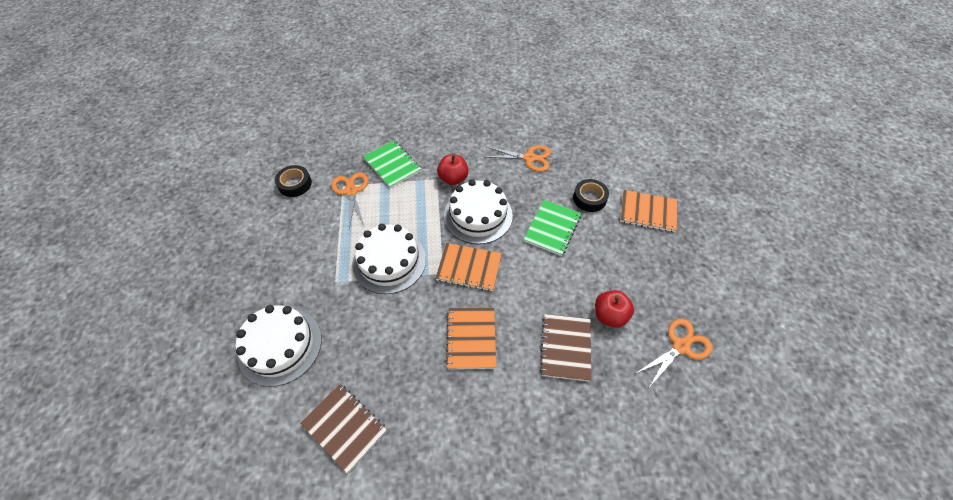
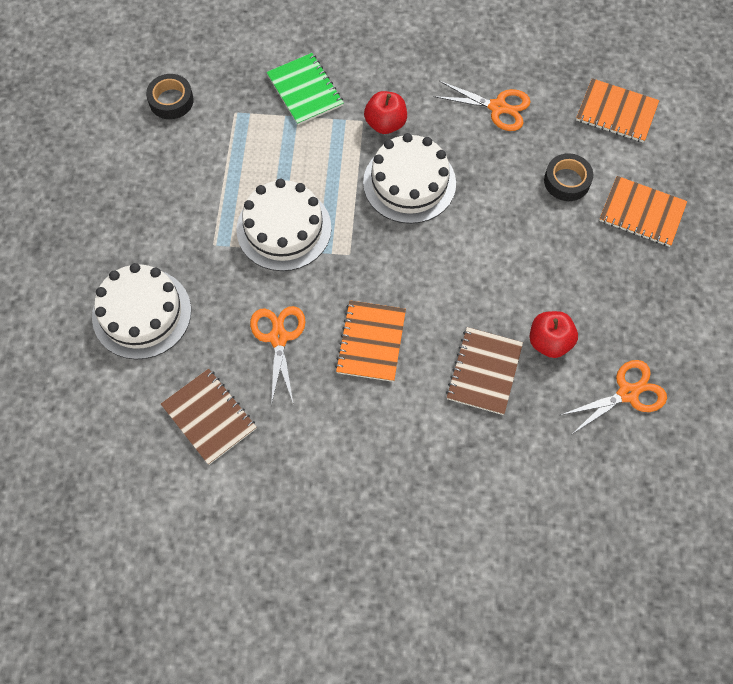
camera: 10 degrees right, 10 degrees up
orange scissors [331,172,368,230] -> orange scissors moved to [250,306,305,406]
orange notebook [435,243,502,291] -> orange notebook moved to [576,78,659,143]
green notebook [524,200,581,256] -> none

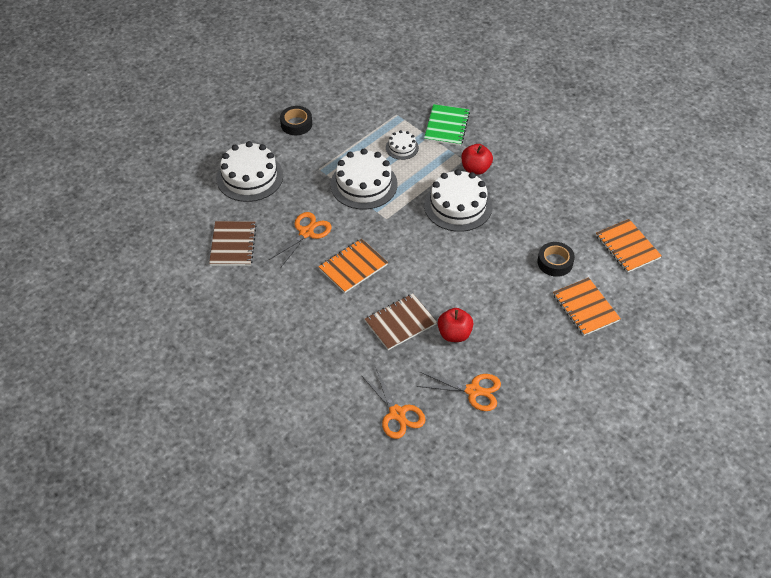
camera: 40 degrees right, 15 degrees down
black tape [146,74,194,119] -> black tape moved to [280,106,312,135]
orange scissors [433,81,531,131] -> orange scissors moved to [361,367,425,439]
none -> white cake [386,130,419,160]

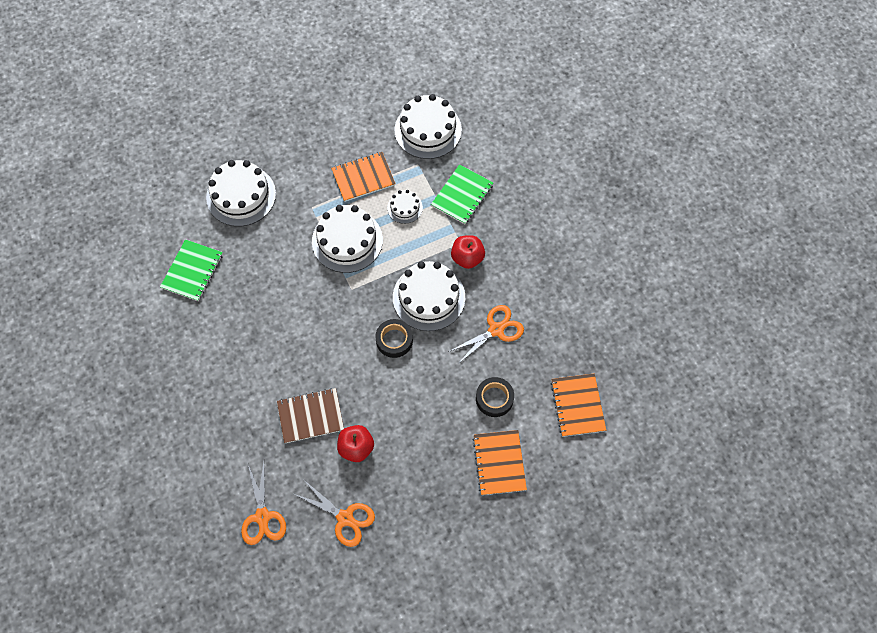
camera: 20 degrees right, 15 degrees up
brown notebook [209,221,257,266] -> green notebook [160,239,223,301]
orange scissors [269,212,332,267] -> orange scissors moved to [448,305,524,365]
black tape [280,106,312,135] -> black tape moved to [375,319,413,358]
orange notebook [318,239,388,293] -> orange notebook moved to [331,152,396,202]
none -> white cake [394,94,462,159]

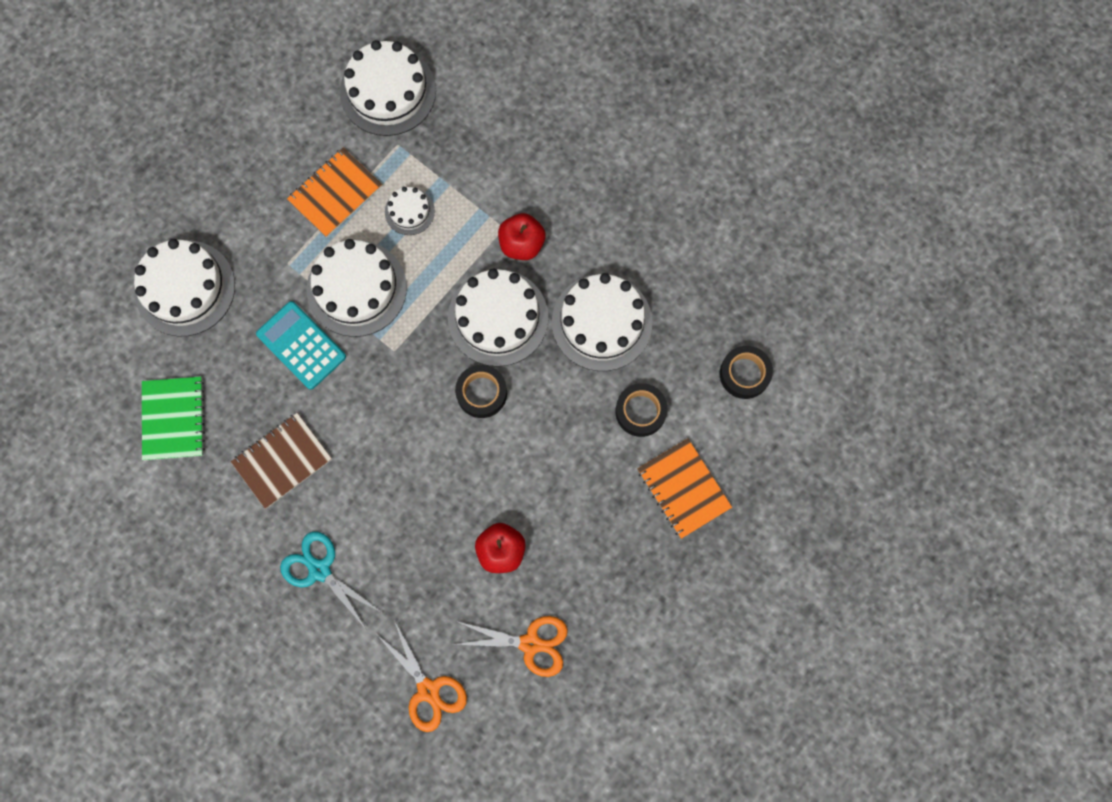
camera: 25 degrees left, 10 degrees up
brown notebook [277,388,344,443] -> brown notebook moved to [231,413,332,509]
green notebook [431,164,493,224] -> none
orange scissors [448,305,524,365] -> white cake [552,273,652,371]
orange notebook [551,373,606,437] -> black tape [720,346,773,399]
none -> turquoise calculator [256,301,346,390]
none -> turquoise scissors [280,532,381,630]

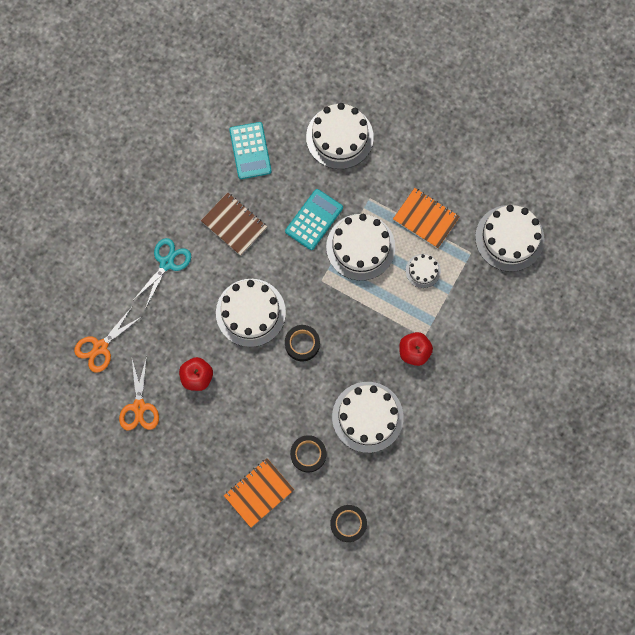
camera: 80 degrees right, 0 degrees up
green notebook [142,376,205,460] -> turquoise calculator [229,122,272,179]
white cake [448,269,548,367] -> white cake moved to [216,279,286,347]

